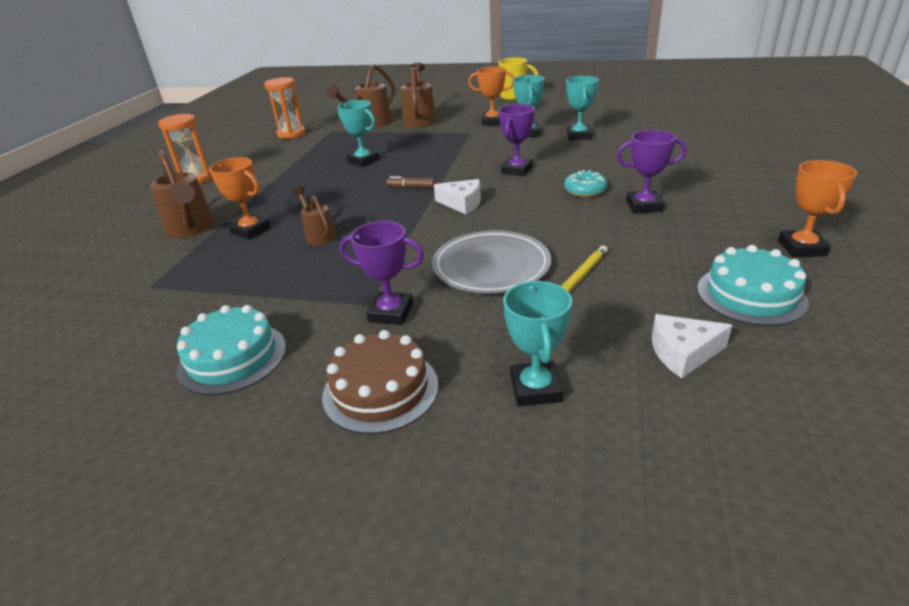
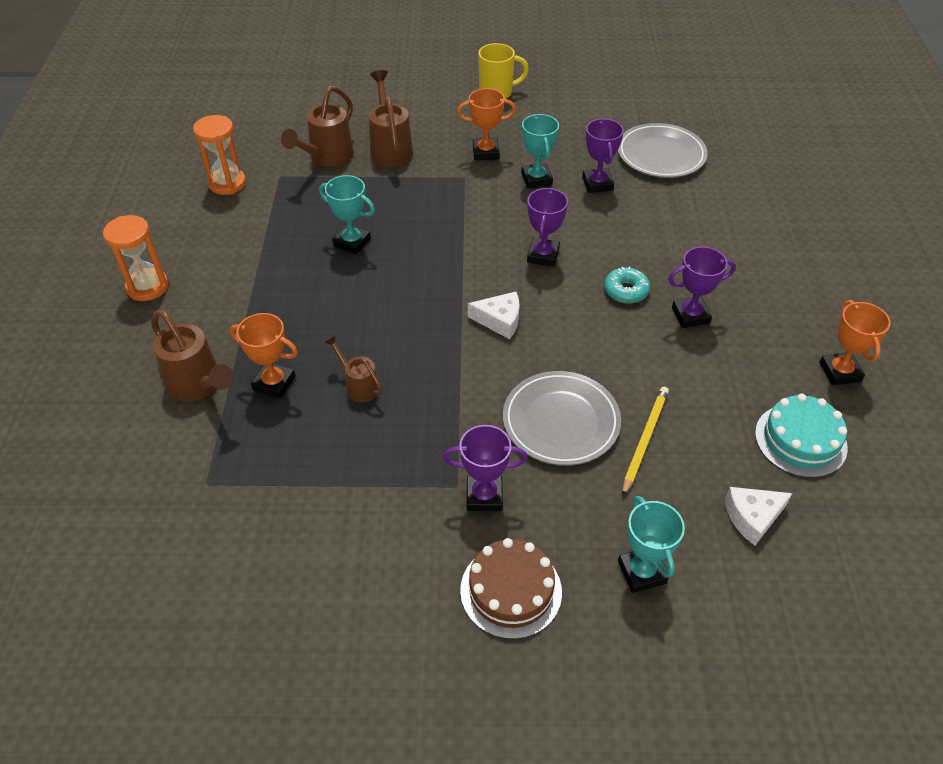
camera: 15 degrees left, 15 degrees up
turquoise cake [177,305,286,395] -> none
brown marker [386,176,435,188] -> none
turquoise trophy [566,76,599,140] -> purple trophy [582,119,624,193]
none -> grey plate [618,123,708,178]

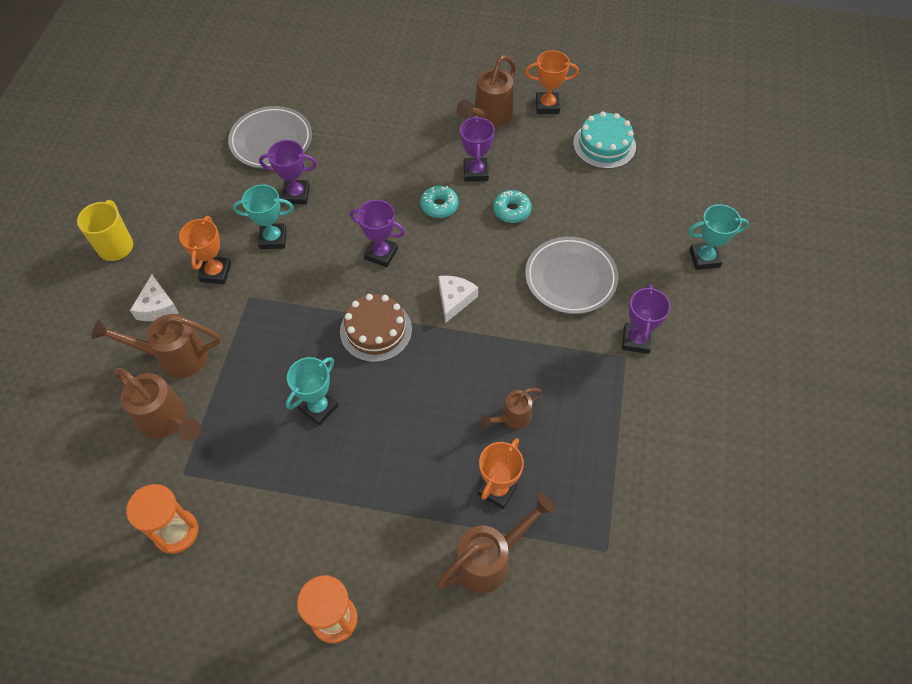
camera: 80 degrees left, 10 degrees up
brown cake [460,538,562,639] -> brown cake moved to [340,294,412,362]
yellow pencil [622,387,669,497] -> none
white cheese [725,487,792,545] -> white cheese moved to [130,274,179,321]
none -> brown watering can [457,55,516,127]
none -> turquoise donut [493,190,532,223]

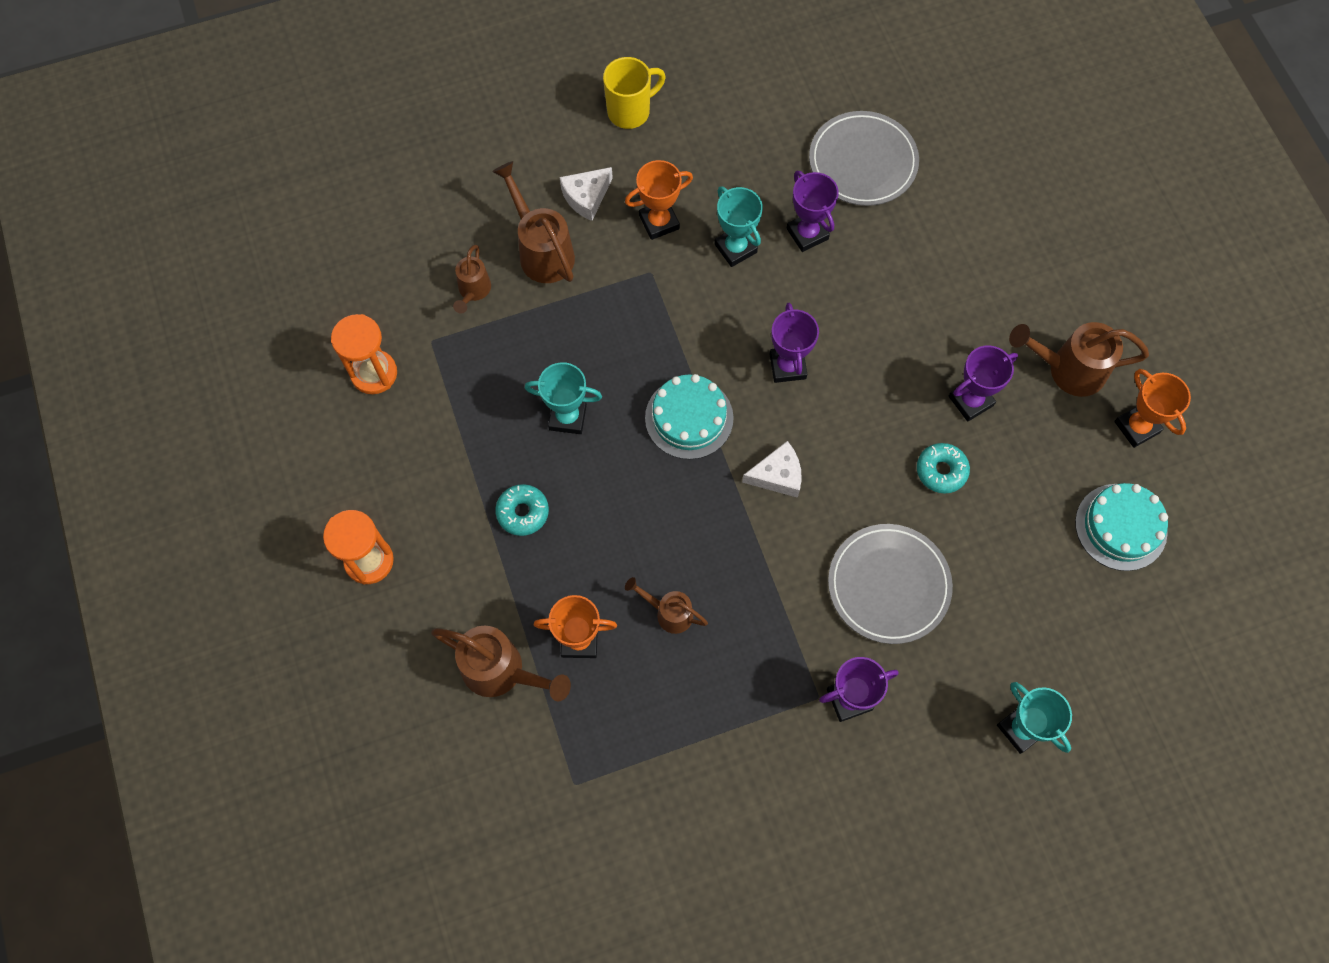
camera: 60 degrees right, 10 degrees up
brown watering can [114,368,201,441] -> brown watering can [453,245,491,313], size x0.60
brown cake [340,294,412,362] -> turquoise cake [645,374,734,459]
turquoise donut [420,186,459,218] -> turquoise donut moved to [495,484,549,536]

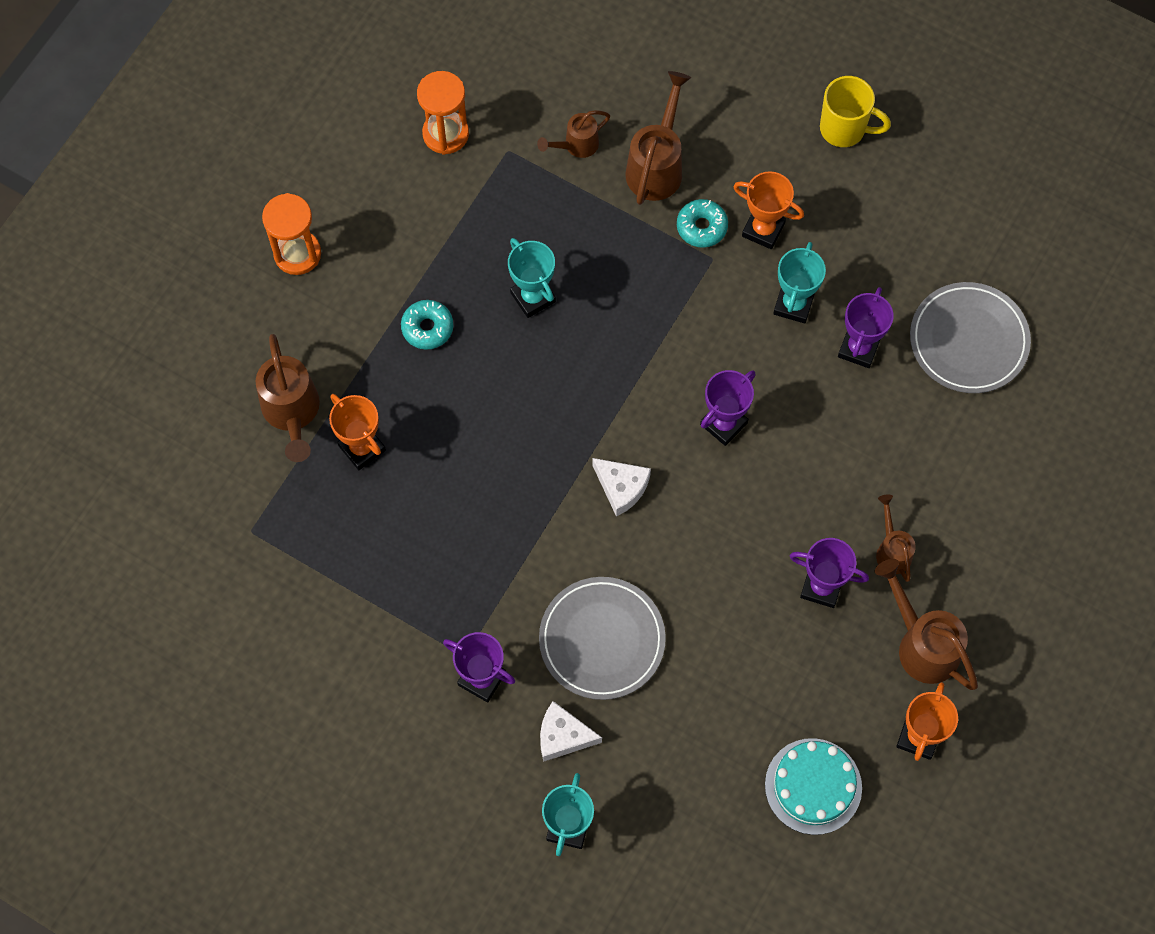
camera: 50 degrees right, 0 degrees up
white cheese [560,167,613,221] -> white cheese moved to [540,701,602,762]
brown watering can [625,577,708,634] -> brown watering can moved to [876,494,916,582]
turquoise cake [645,374,734,459] -> none
turquoise donut [917,443,970,493] -> turquoise donut moved to [677,199,728,248]

